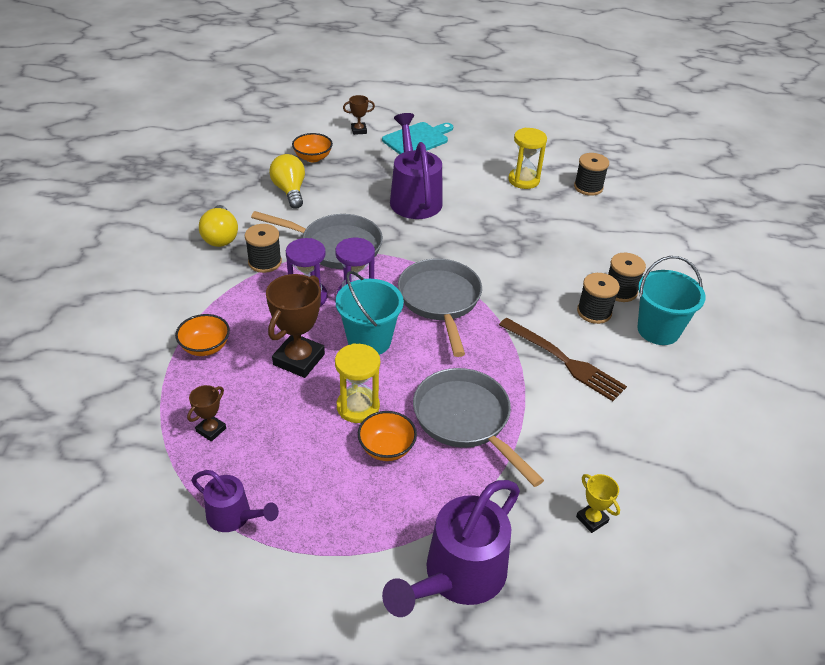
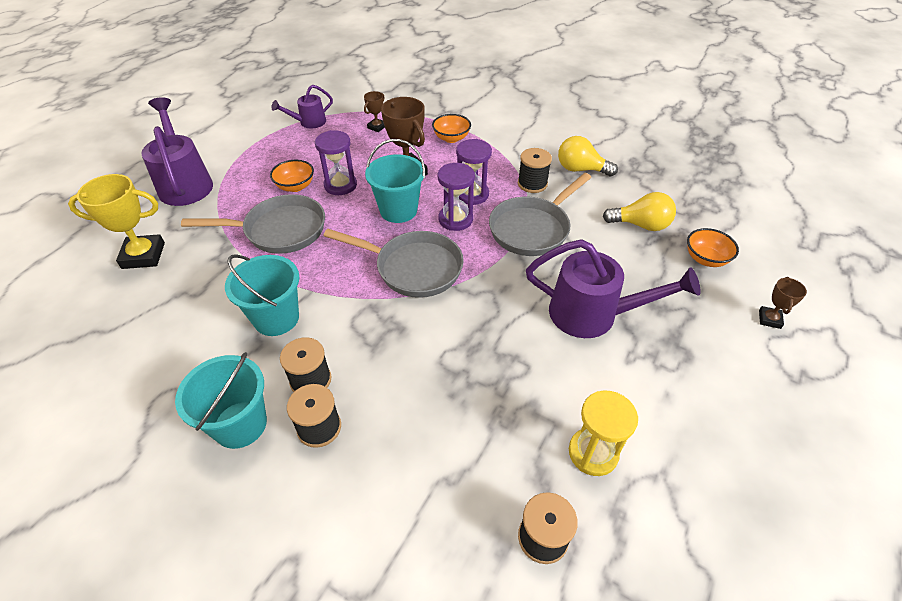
camera: 120 degrees right, 5 degrees up
brown trophy [187,385,226,442] -> brown trophy turned 60 degrees clockwise [364,91,385,132]
yellow hourglass [335,343,380,423] -> purple hourglass [315,130,357,195]
turquoise cutting board [382,122,453,154] -> none
brown fork [499,318,627,401] -> turquoise bucket [225,254,299,336]
yellow trophy [576,474,620,533] -> yellow trophy [68,174,165,269], size x1.93

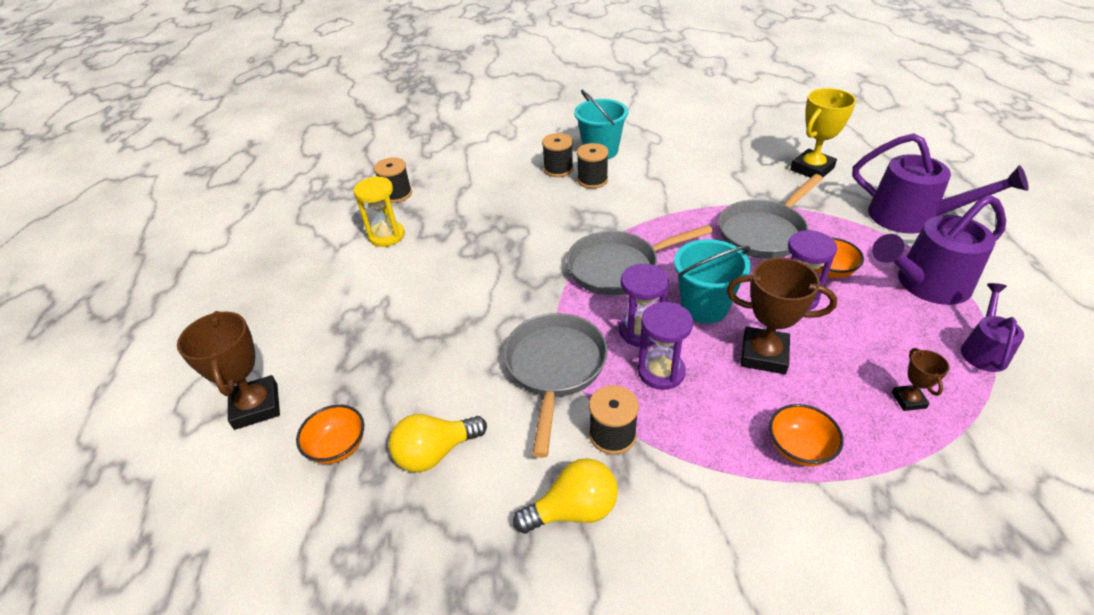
camera: 145 degrees right, 5 degrees down
turquoise bucket [225,254,299,336] -> none
purple watering can [526,239,701,338] -> purple watering can moved to [872,195,1006,305]
brown trophy [759,277,807,329] -> brown trophy [177,311,280,430], size x1.93

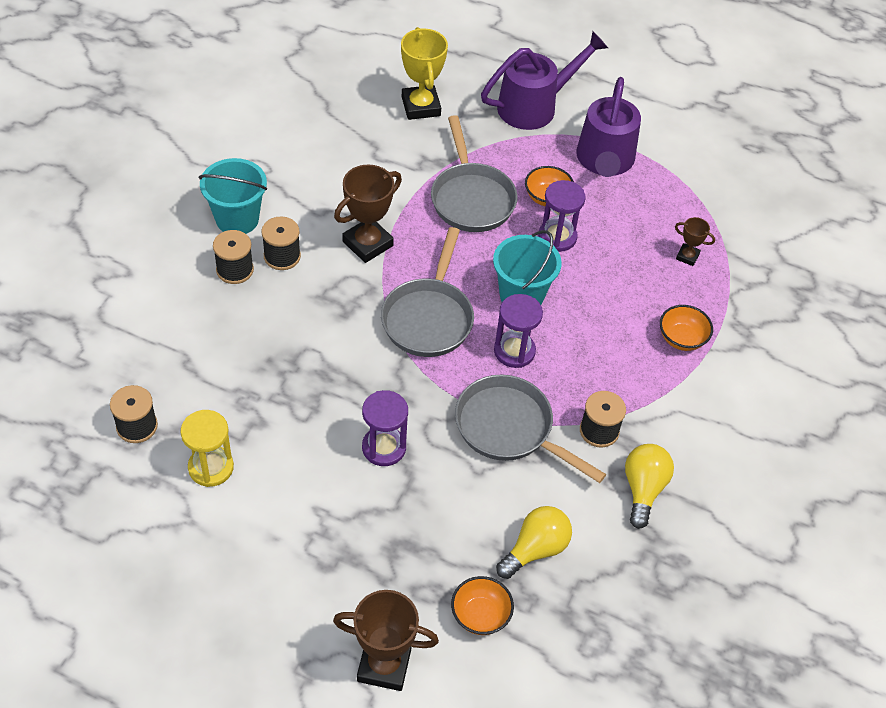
camera: 65 degrees left, 10 degrees up
yellow light bulb [389,414,487,472] -> yellow light bulb turned 135 degrees counterclockwise [496,506,572,579]
purple hourglass [638,302,693,390] -> purple hourglass moved to [362,390,408,466]
brown trophy [726,257,837,374] -> brown trophy moved to [334,164,402,263]
purple watering can [961,283,1024,372] -> none

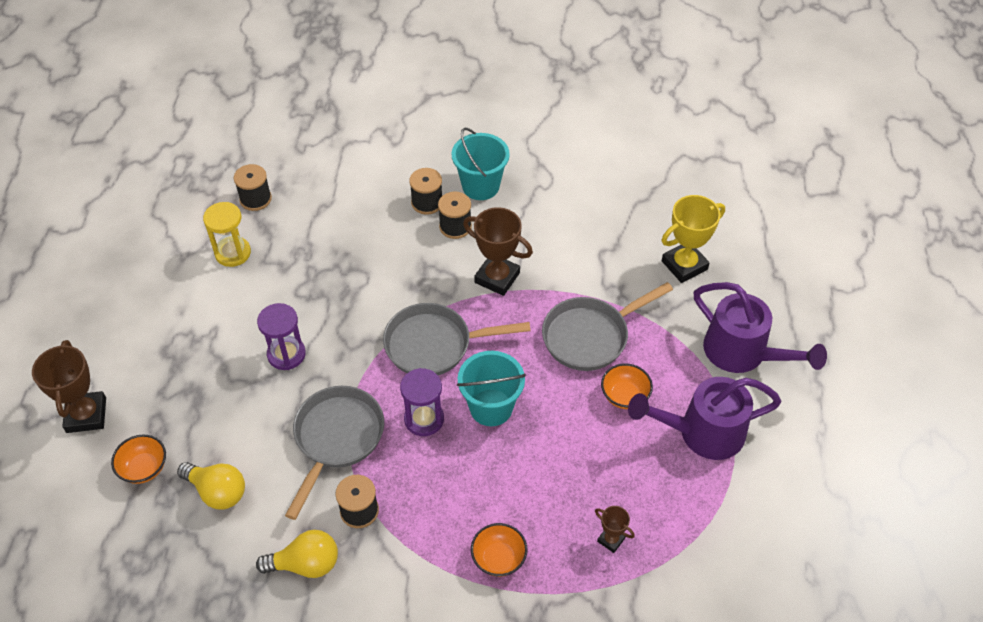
camera: 75 degrees right, 0 degrees up
purple hourglass [538,180,586,252] -> none
brown trophy [675,217,715,266] -> brown trophy turned 60 degrees counterclockwise [595,506,635,553]

